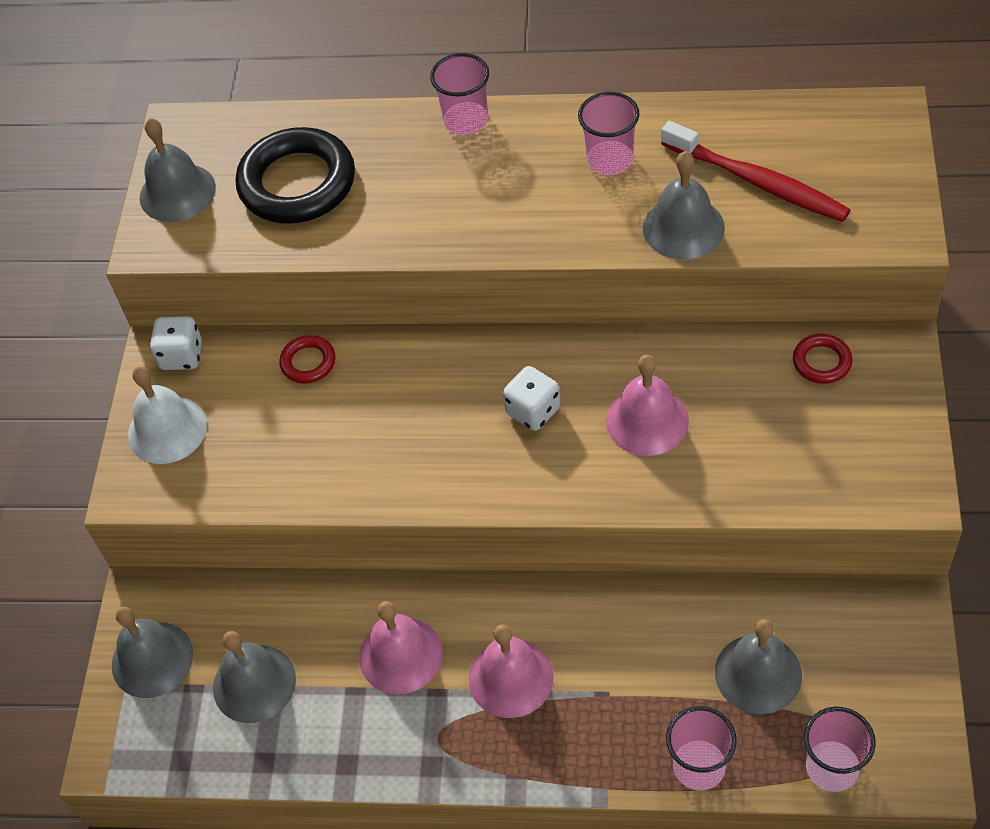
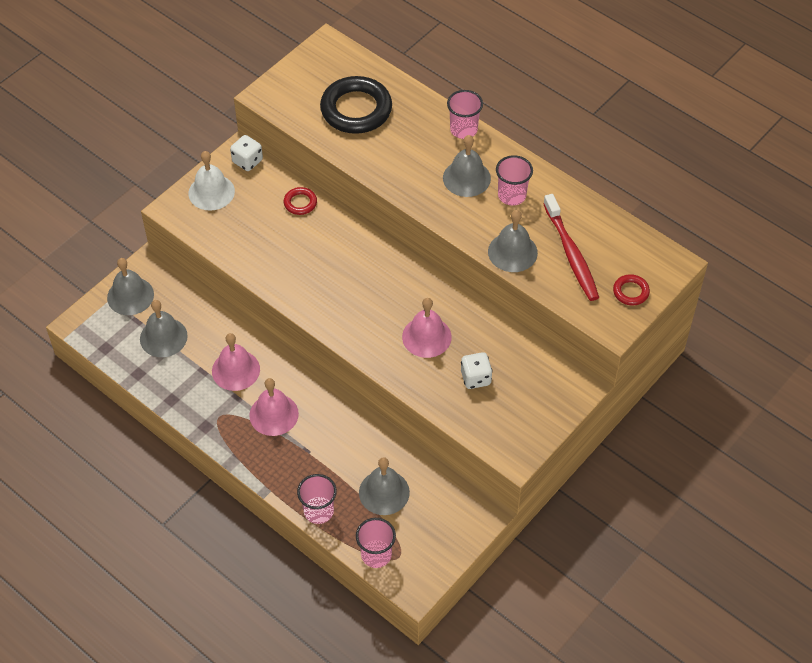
camera: 30 degrees right, 0 degrees up
grey bell [139,118,216,222] -> grey bell moved to [443,135,491,197]
white dice [503,366,560,431] -> white dice moved to [461,352,493,389]
red ring [793,334,853,384] -> red ring moved to [613,274,650,306]

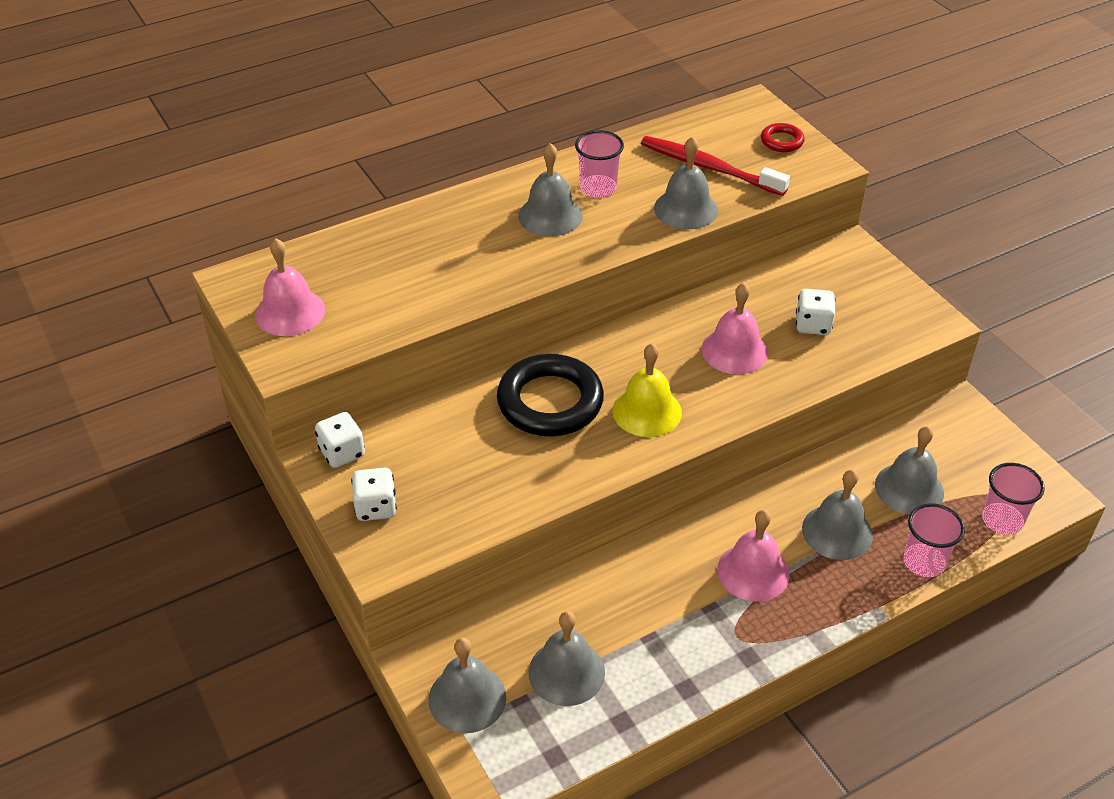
camera: 70 degrees left, 10 degrees down
white bell [188,151,235,211] -> white dice [351,467,397,521]
pink bell [212,333,260,391] -> pink bell moved to [255,238,325,336]
red ring [284,187,317,215] -> none
black ring [320,76,392,134] -> black ring moved to [497,354,604,436]
pink cup [447,90,483,139] -> none
red toothbrush [543,194,599,301] -> red toothbrush turned 150 degrees counterclockwise [641,136,790,196]
none -> yellow bell [612,343,682,437]
none -> grey bell [802,469,873,560]

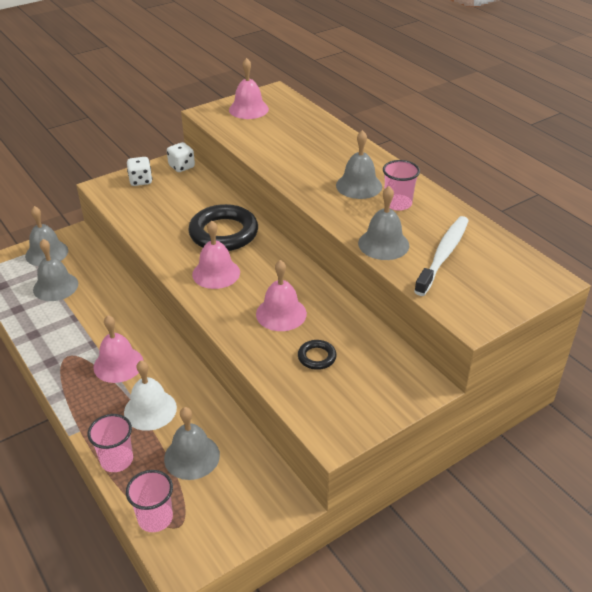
camera: 85 degrees right, 5 degrees down
yellow bell [612,343,682,437] -> pink bell [192,220,240,289]
red toothbrush [641,136,790,196] -> white toothbrush [414,216,469,296]
red ring [761,123,805,152] -> none
white dice [796,289,835,335] -> black ring [298,340,337,370]
grey bell [802,469,873,560] -> white bell [124,360,177,431]

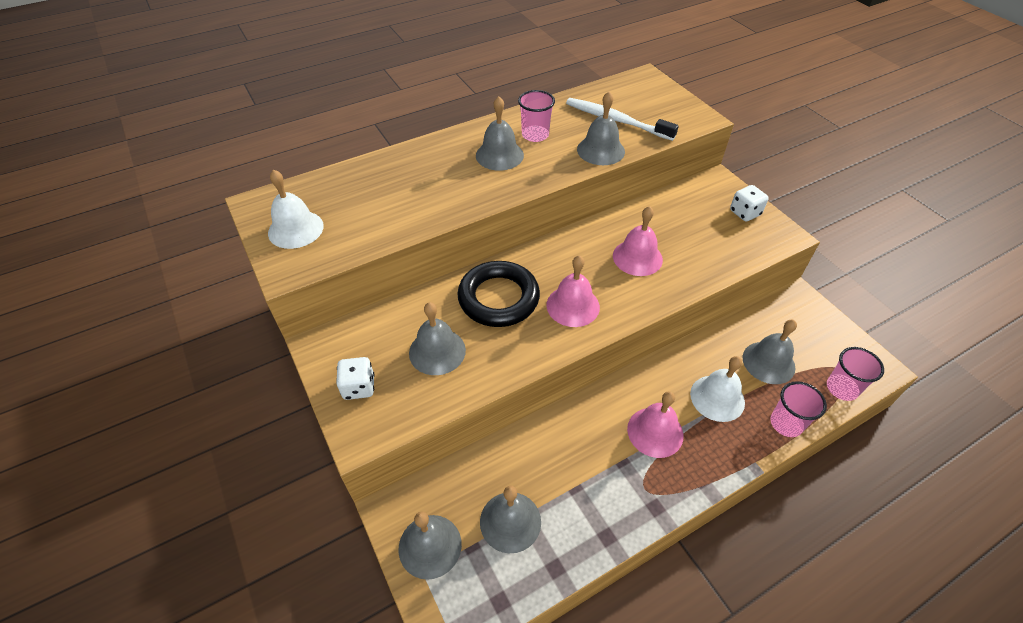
camera: 85 degrees left, 10 degrees up
white dice [167,142,195,172] -> white dice moved to [730,185,769,221]
pink bell [229,58,269,119] -> white bell [268,170,324,249]
black ring [298,340,337,370] -> none
none -> grey bell [409,302,466,375]

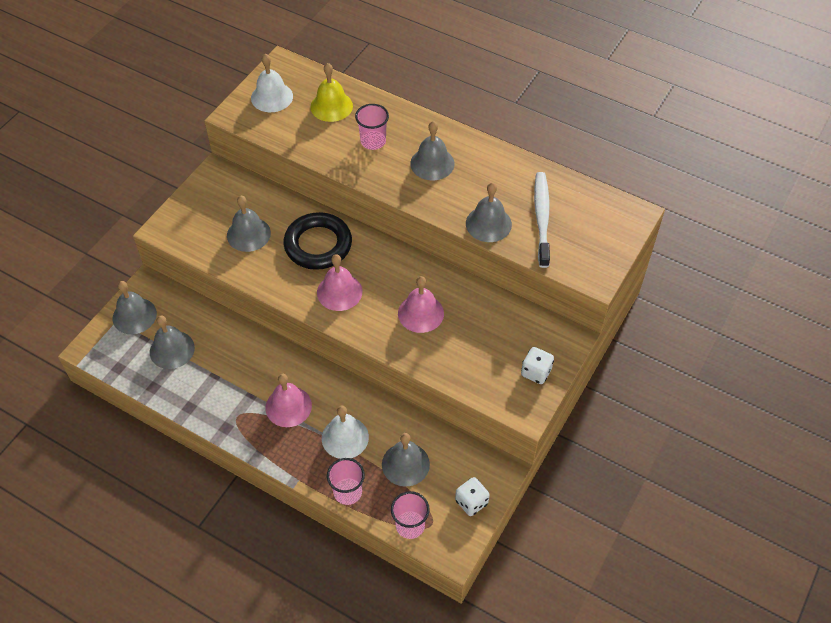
camera: 60 degrees right, 5 degrees up
white dice [336,357,374,400] -> white dice moved to [455,477,490,516]
pink cup [518,90,555,142] -> pink cup moved to [355,104,389,150]
none -> yellow bell [310,63,353,122]

